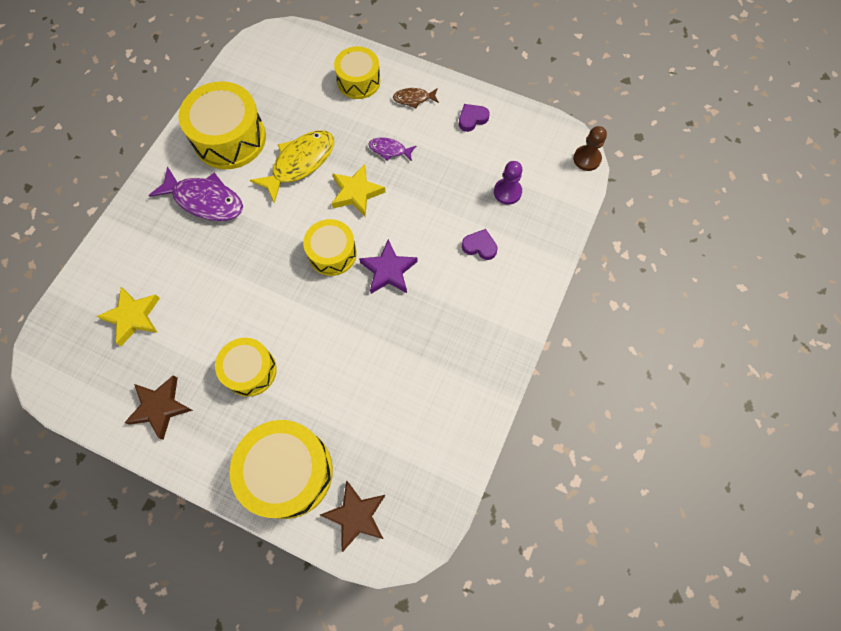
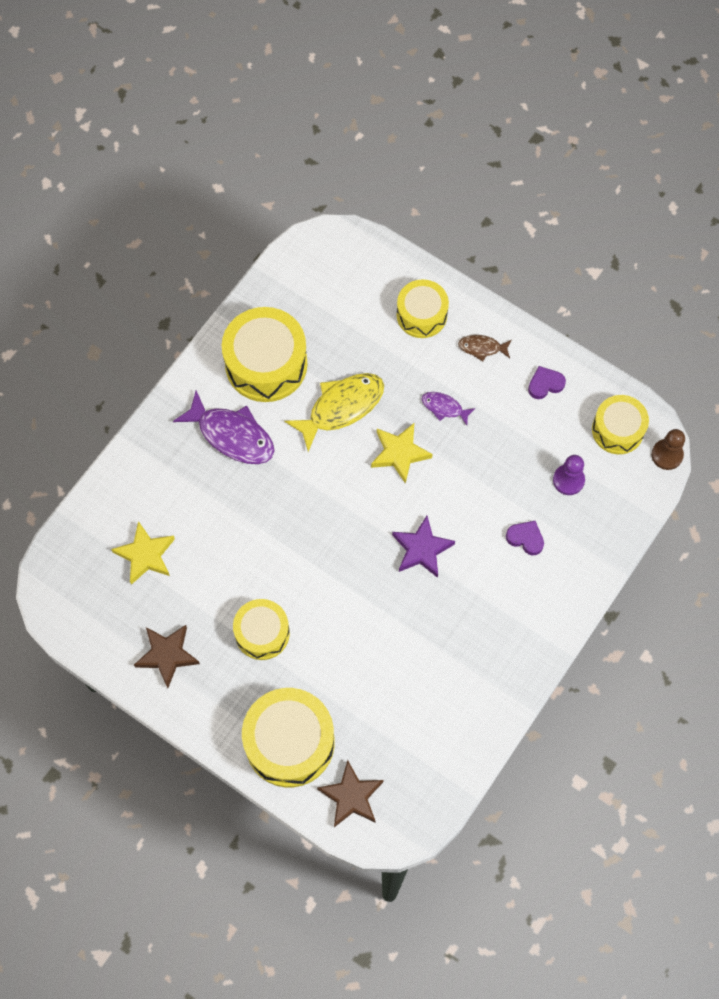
camera: 10 degrees right, 0 degrees up
yellow drum [303,219,357,276] -> yellow drum moved to [592,395,649,454]

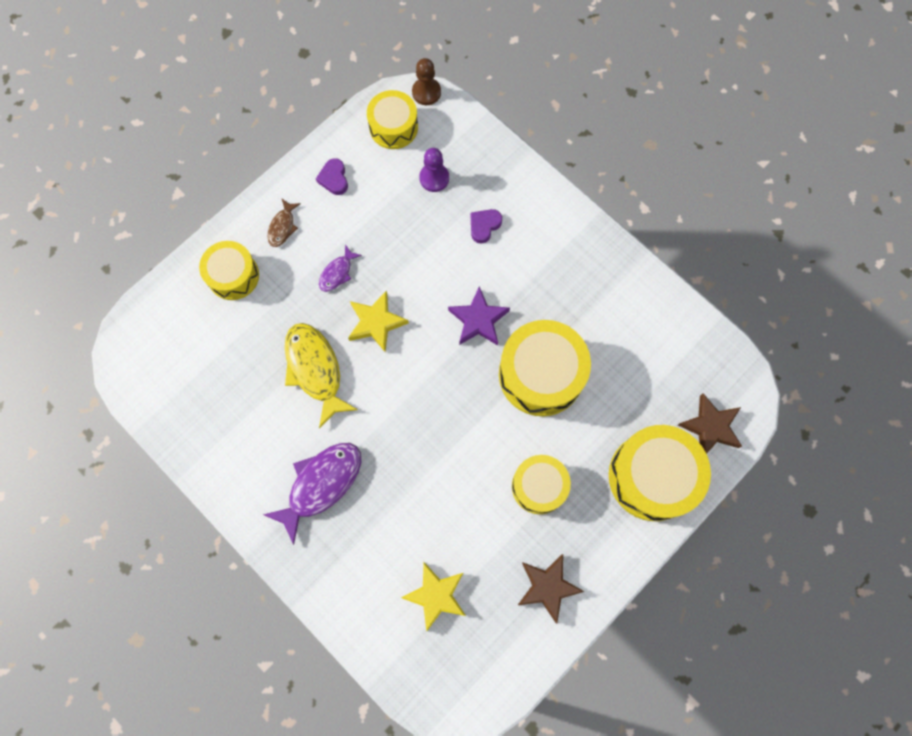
camera: 80 degrees left, 5 degrees up
yellow drum [222,307,308,402] -> yellow drum moved to [499,320,591,416]

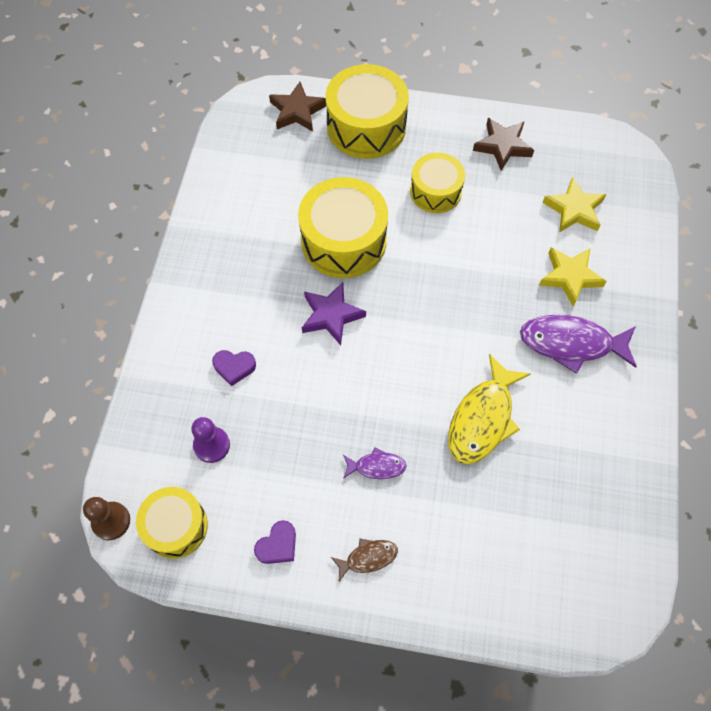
camera: 125 degrees left, 10 degrees down
yellow drum [199,241,259,300] -> none
yellow star [348,290,409,352] -> yellow star moved to [539,247,607,306]

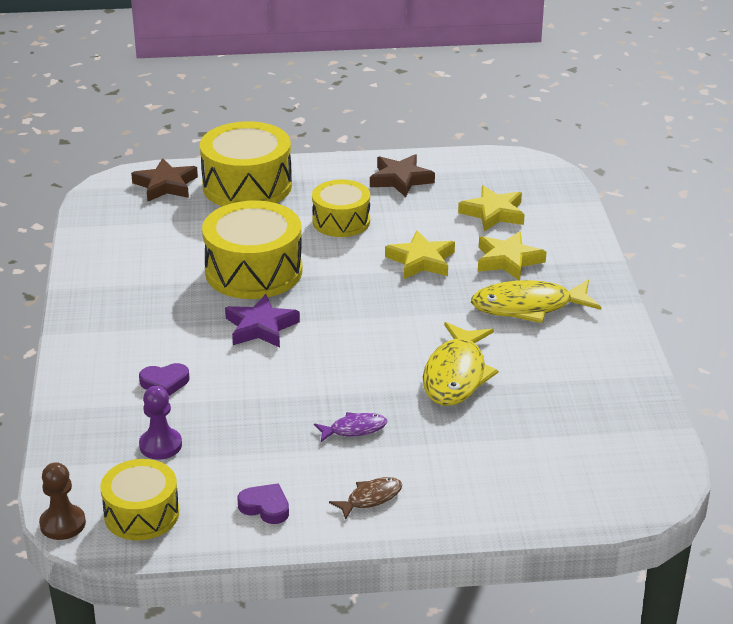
camera: 15 degrees left, 30 degrees down
purple heart [254,520,296,564] -> purple heart turned 90 degrees counterclockwise [238,483,289,524]
purple fish [520,315,637,374] -> yellow fish [471,279,601,323]
none -> yellow star [385,231,455,279]

